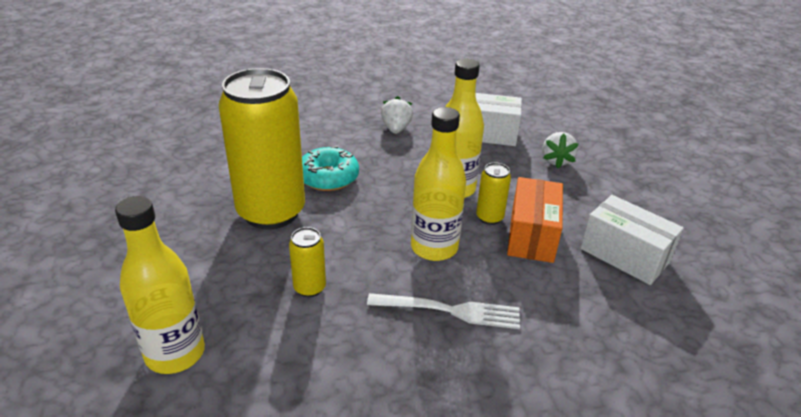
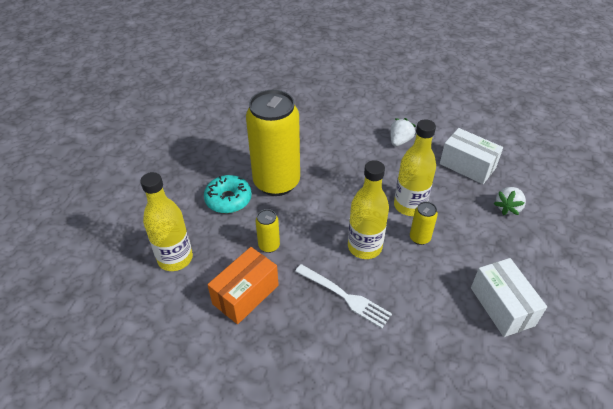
camera: 30 degrees right, 10 degrees up
turquoise donut [302,146,359,191] -> turquoise donut moved to [204,175,252,213]
orange box [507,177,563,263] -> orange box moved to [207,247,279,324]

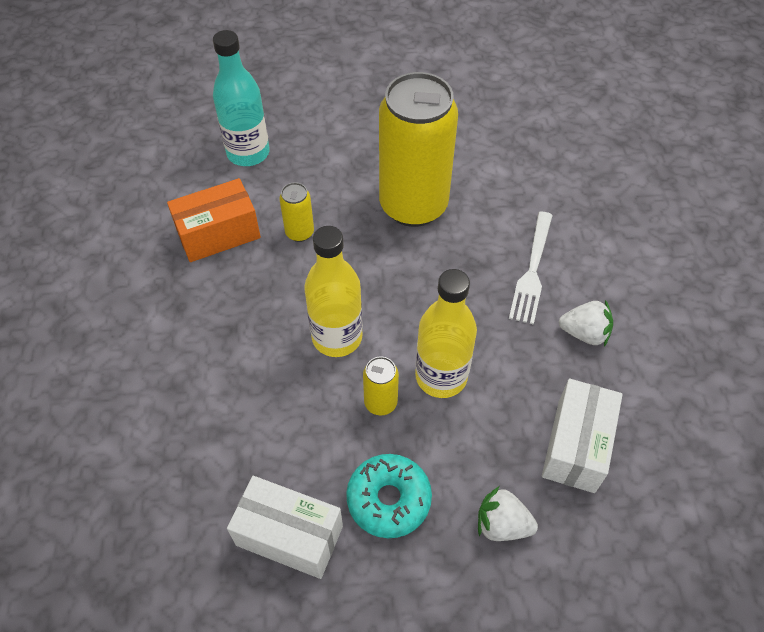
camera: 70 degrees right, 10 degrees up
yellow bottle [140,172,193,271] -> turquoise bottle [213,30,270,166]
turquoise donut [204,175,252,213] -> turquoise donut moved to [346,454,432,538]
orange box [207,247,279,324] -> orange box turned 45 degrees counterclockwise [167,178,261,262]
white fork [295,264,392,328] -> white fork moved to [509,212,553,325]
white box [471,258,547,337] -> white box turned 60 degrees clockwise [227,476,343,579]

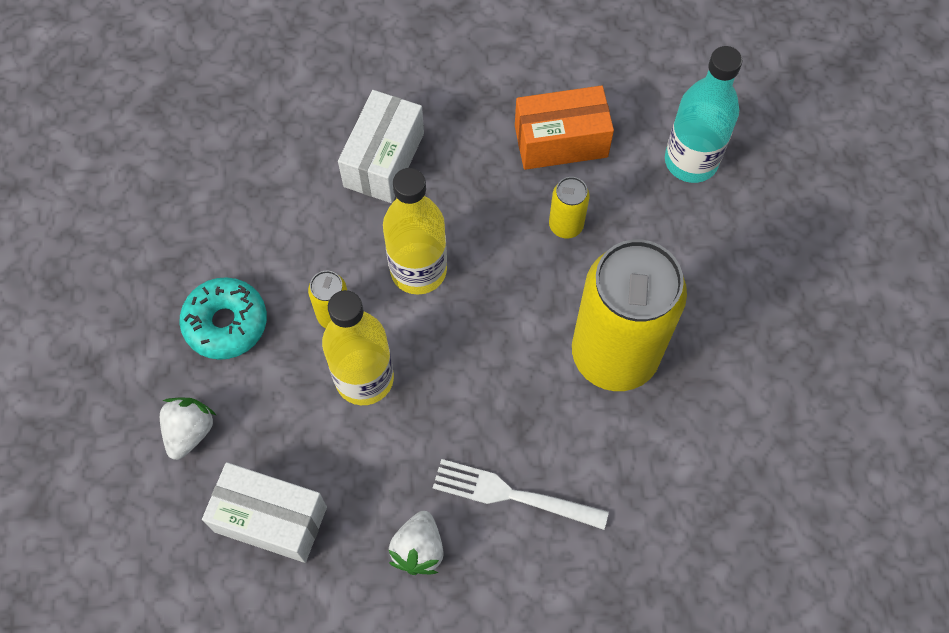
camera: 90 degrees right, 10 degrees up
orange box [167,178,261,262] -> orange box turned 75 degrees counterclockwise [515,85,614,170]
white box [227,476,343,579] -> white box moved to [338,90,424,203]

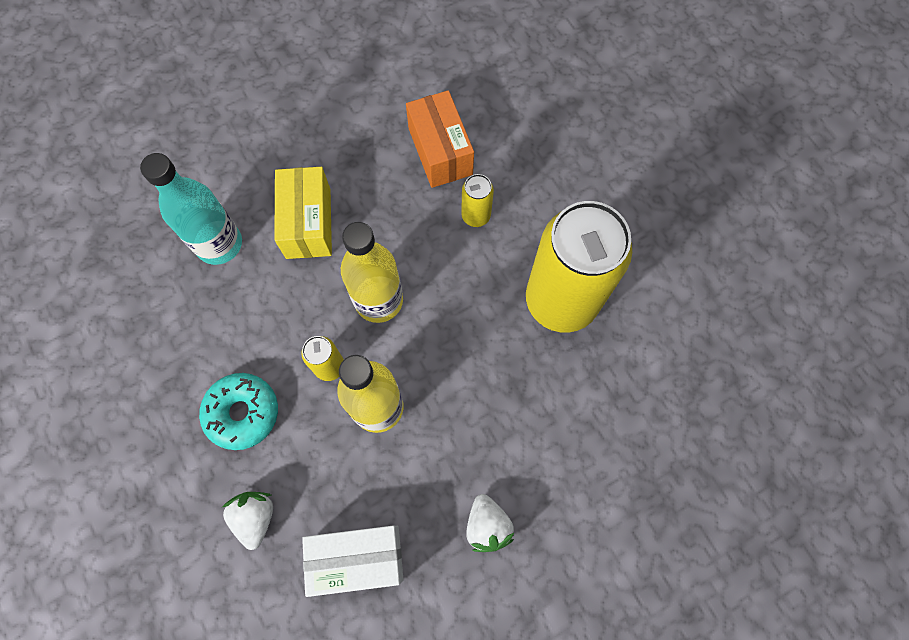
camera: 25 degrees left, 5 degrees up
white box [338,90,424,203] -> yellow box [274,167,332,259]
white fork [433,459,609,530] -> none
orange box [515,85,614,170] -> orange box turned 75 degrees counterclockwise [406,90,474,188]
turquoise bottle [665,46,742,183] -> turquoise bottle moved to [140,153,242,265]

